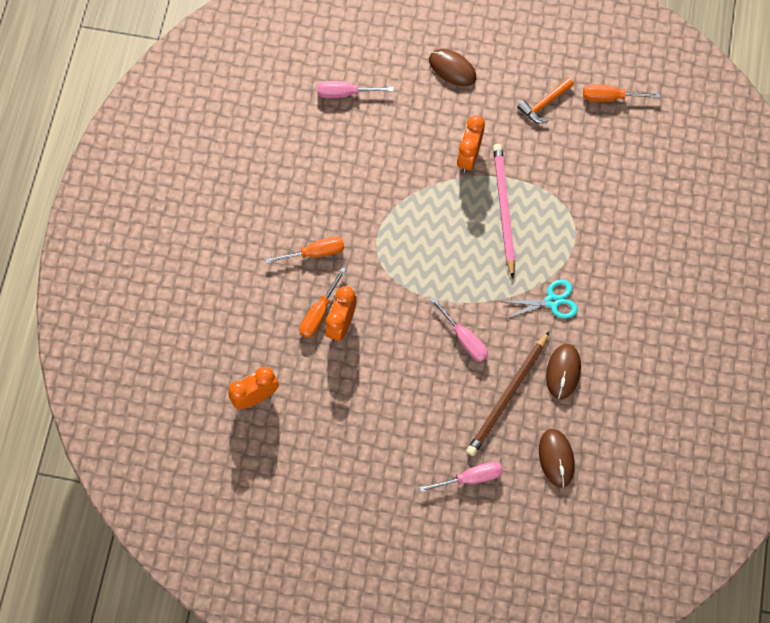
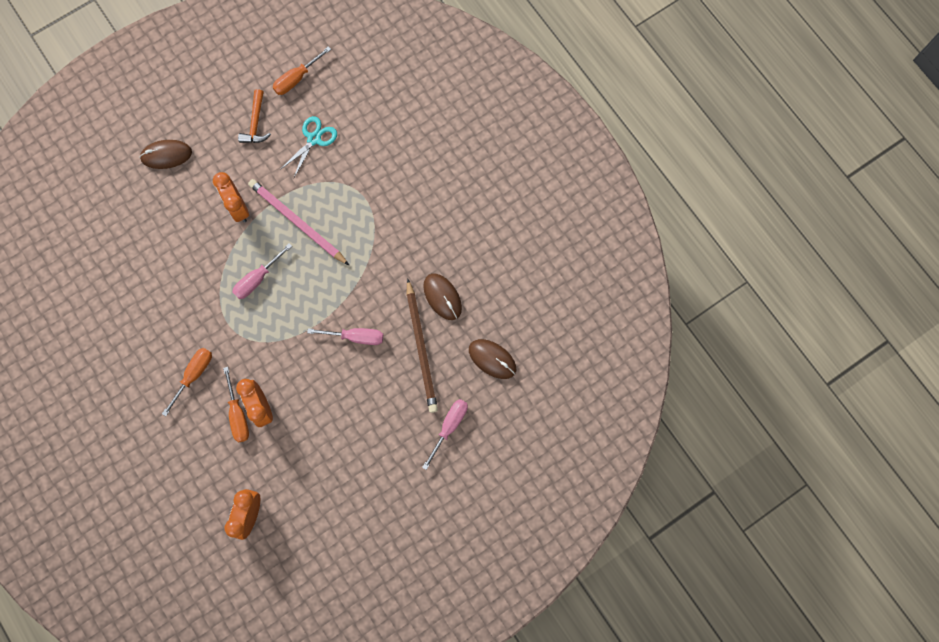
camera: 45 degrees left, 5 degrees up
pink screwdriver [317,81,394,98] -> pink screwdriver moved to [232,243,292,299]
turquoise scissors [501,279,578,319] -> turquoise scissors moved to [281,116,337,177]

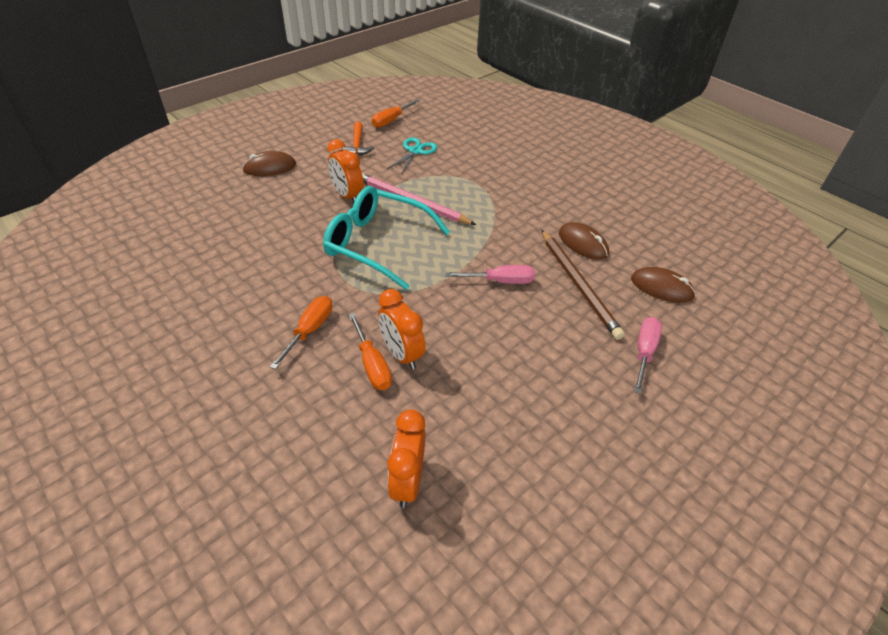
camera: 10 degrees left, 30 degrees down
pink screwdriver [232,243,292,299] -> turquoise glasses [323,186,450,290]

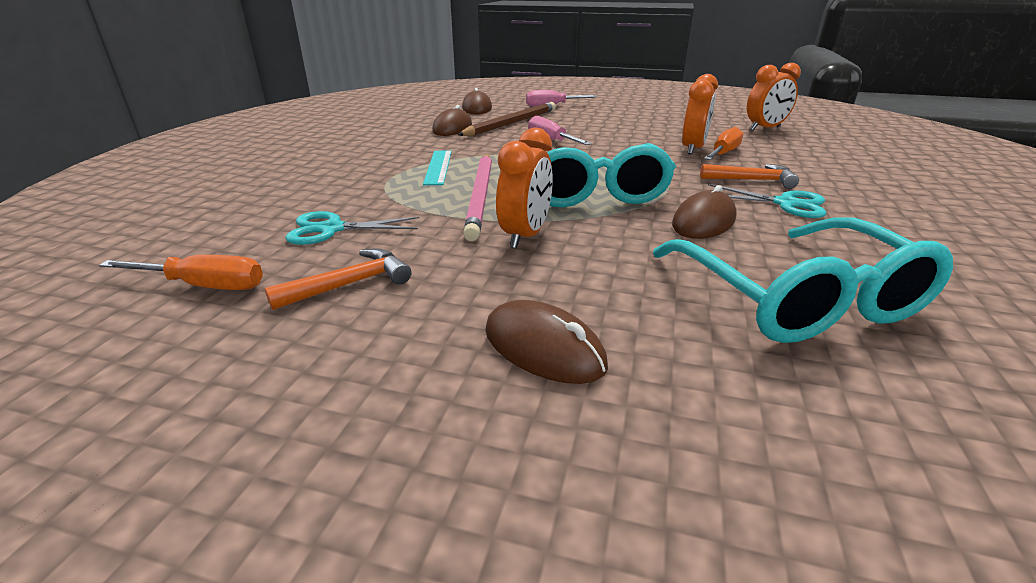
camera: 120 degrees left, 15 degrees down
orange screwdriver [270,296,332,370] -> orange hammer [700,164,799,189]
none -> turquoise ruler [423,150,452,185]
none -> turquoise glasses [653,217,953,343]
none -> brown mouse [672,185,737,239]
none -> turquoise scissors [708,184,826,218]

